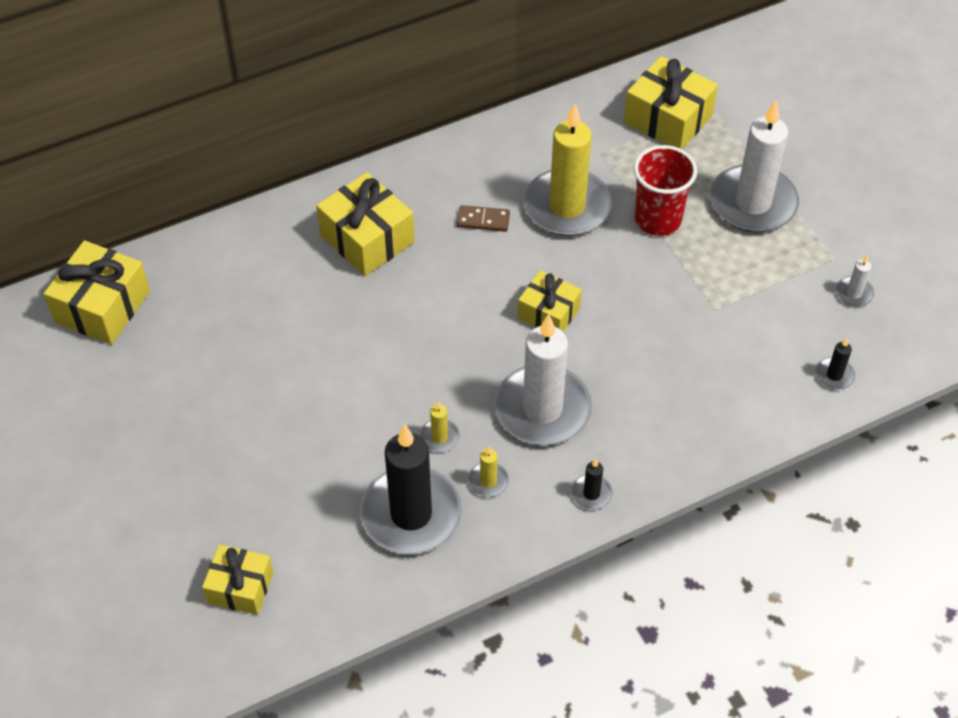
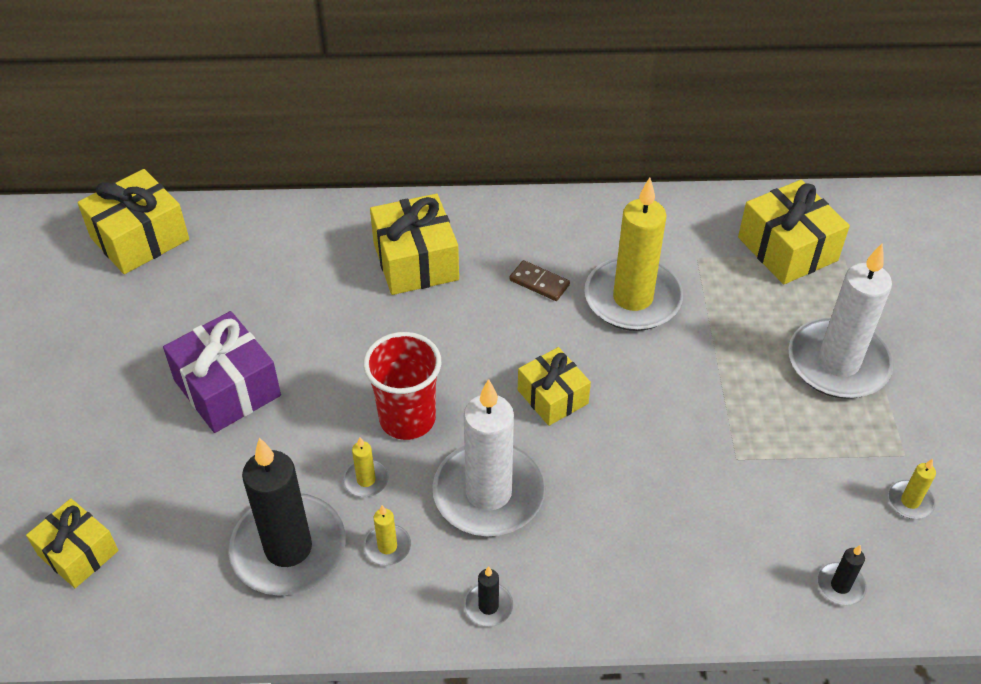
camera: 25 degrees right, 5 degrees down
red cup [633,145,697,236] -> red cup moved to [363,332,441,440]
white candle [836,255,874,306] -> yellow candle [888,459,936,519]
none -> purple gift [163,311,281,433]

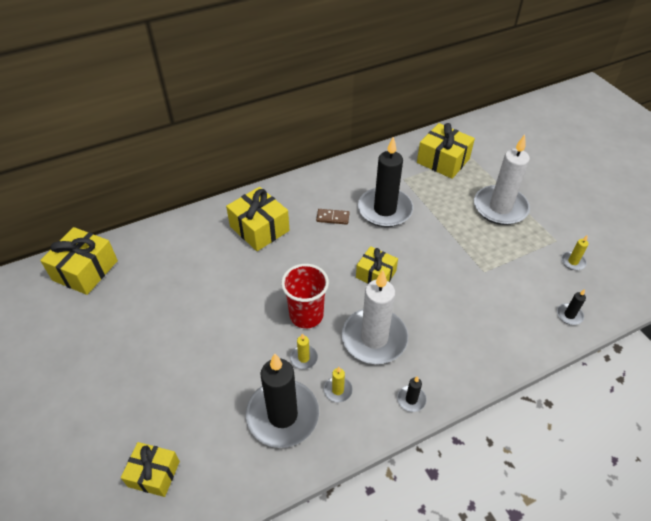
camera: 25 degrees left, 0 degrees up
purple gift [163,311,281,433] -> none
yellow candle [584,177,683,331] -> black candle [358,137,413,227]

